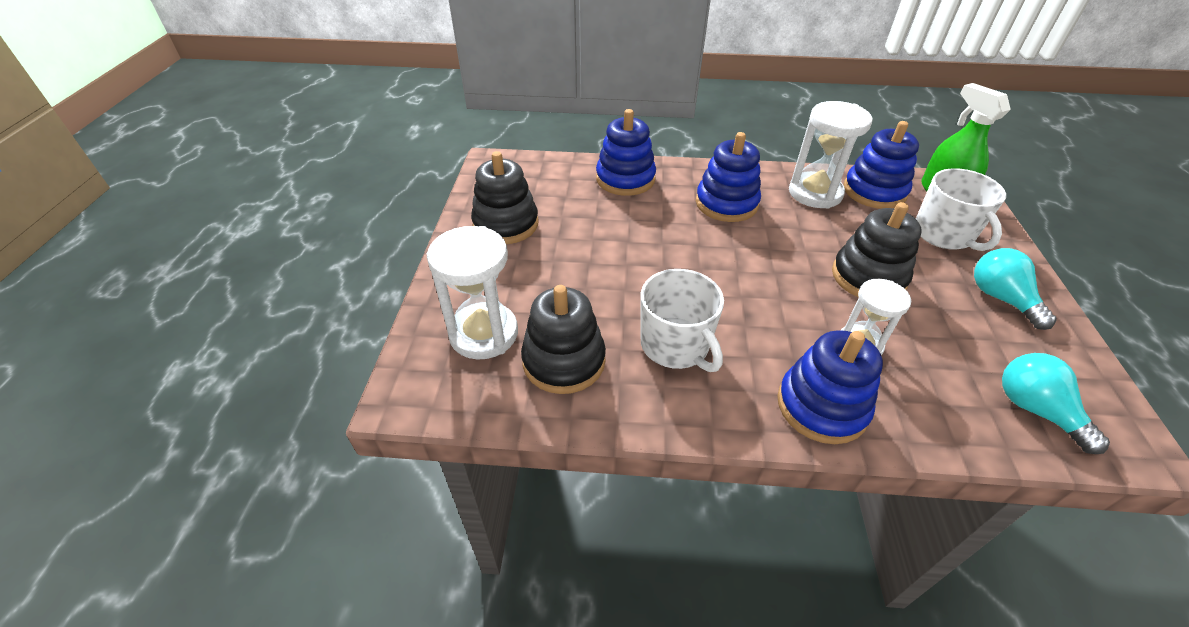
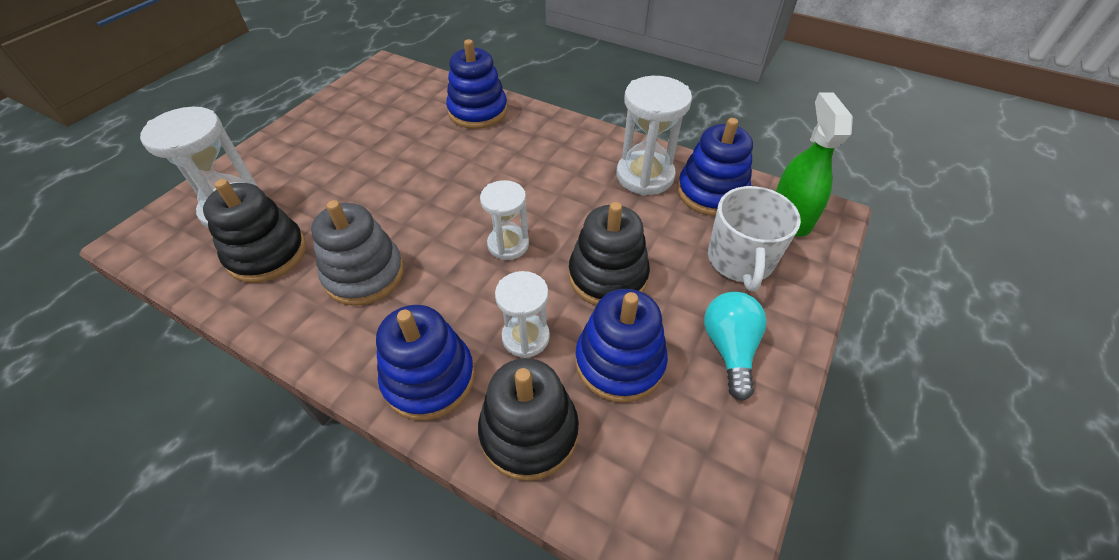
camera: 25 degrees right, 5 degrees up
black stacking toy [471,151,538,244] -> black stacking toy moved to [478,358,579,481]
white mug [641,269,724,372] -> grey stacking toy [311,200,404,306]
blue stacking toy [696,132,761,222] -> blue stacking toy moved to [575,289,668,403]
turquoise light bulb [1002,353,1110,454] -> none
none -> white hourglass [480,180,529,260]

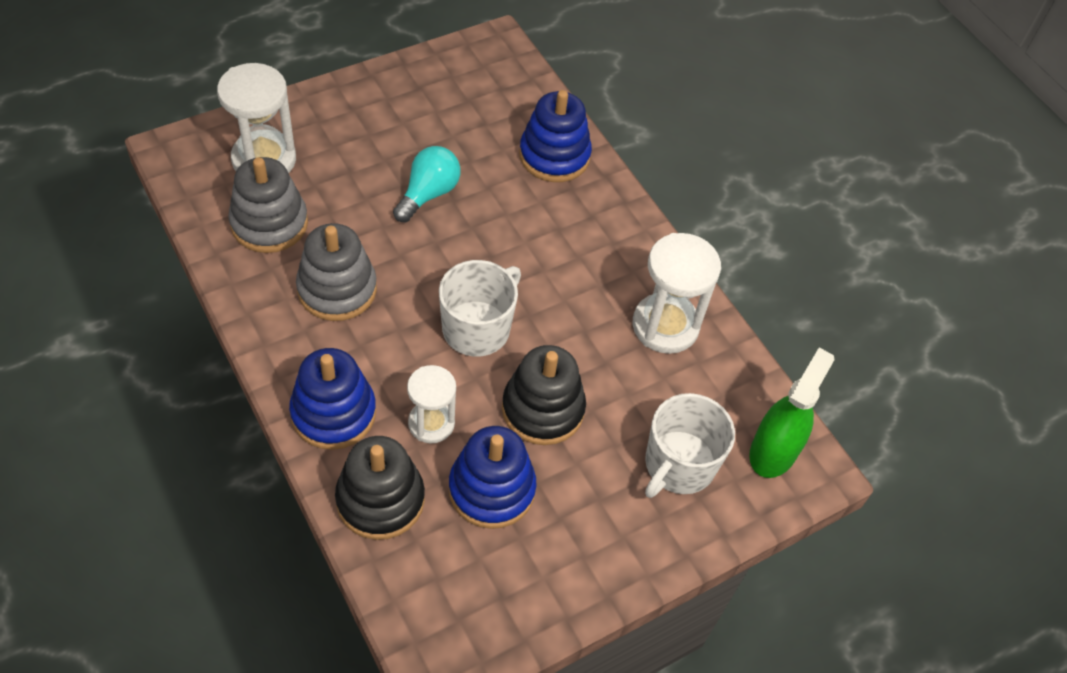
camera: 25 degrees right, 5 degrees up
black stacking toy [203,179,306,283] -> grey stacking toy [228,157,308,253]
white hourglass [480,180,529,260] -> white mug [439,260,521,357]
blue stacking toy [677,118,753,216] -> none
turquoise light bulb [704,292,767,401] -> turquoise light bulb moved to [393,146,460,222]

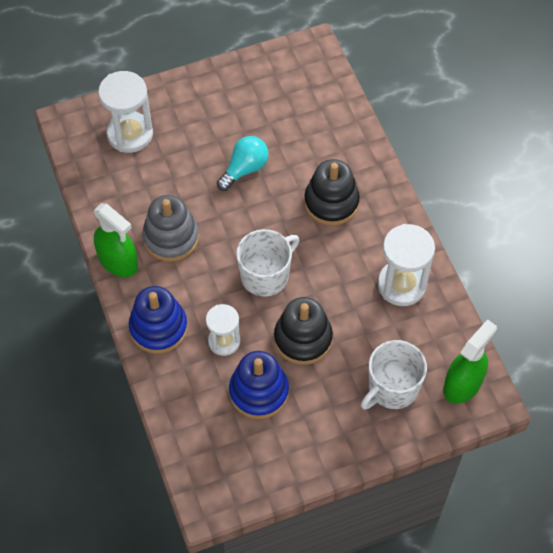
camera: 15 degrees right, 5 degrees up
grey stacking toy [228,157,308,253] -> none
black stacking toy [335,436,425,540] -> black stacking toy moved to [304,159,360,226]
blue stacking toy [519,90,592,182] -> none
none -> green spray bottle [94,203,138,277]

